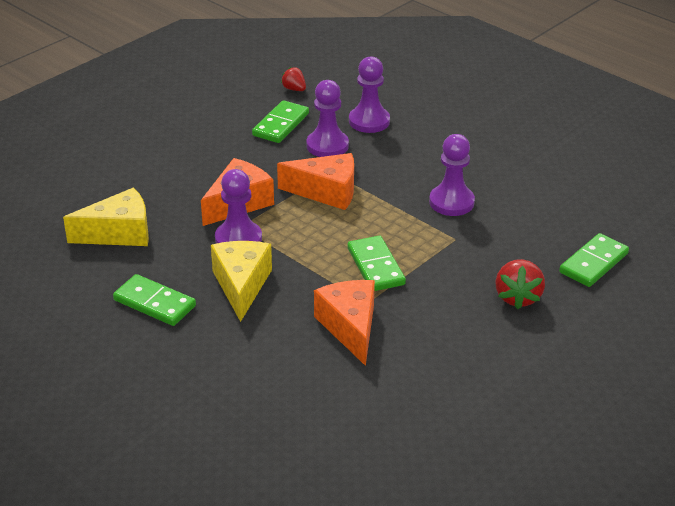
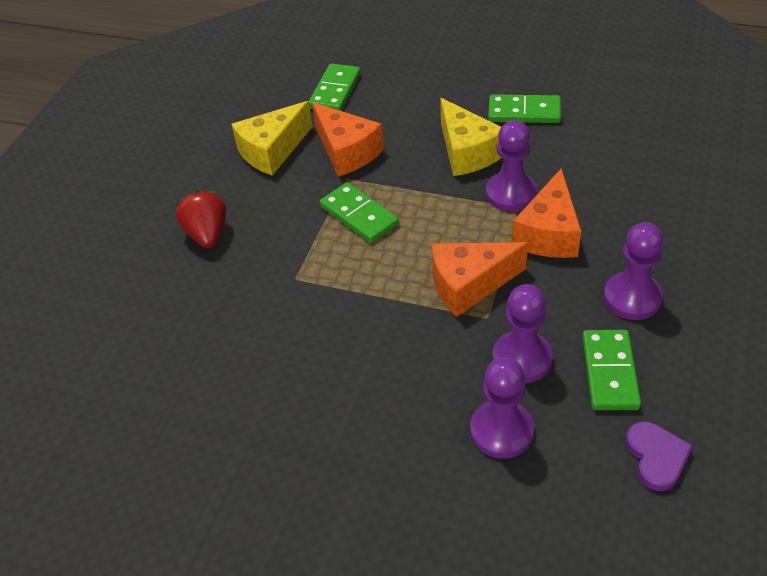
camera: 160 degrees right, 10 degrees up
yellow cheese [63,188,149,246] -> yellow cheese moved to [231,101,313,176]
red strawberry [281,67,306,91] -> purple heart [625,421,693,491]
purple pawn [429,134,475,216] -> purple pawn moved to [604,222,663,320]
green domino [559,233,629,287] -> green domino moved to [309,63,361,111]

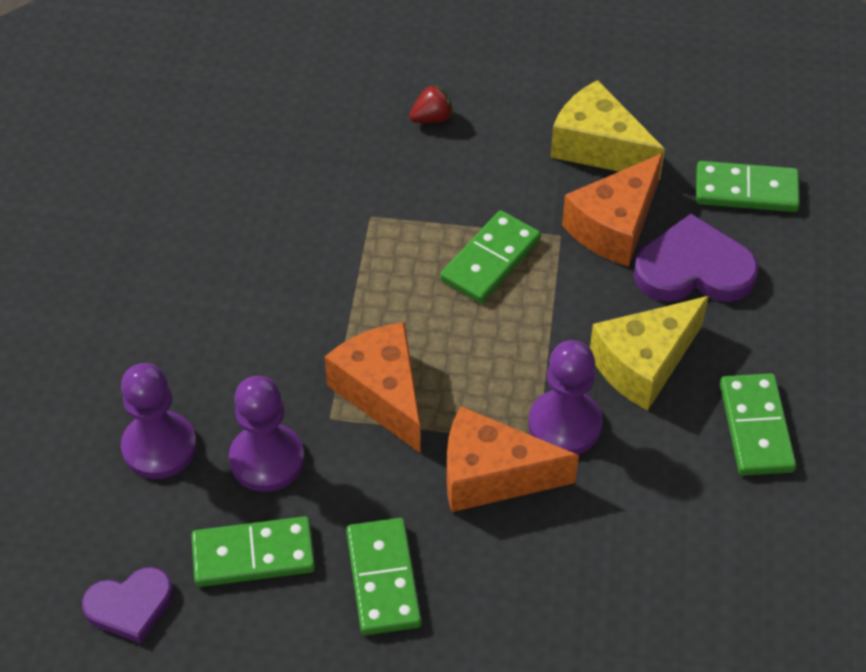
camera: 75 degrees right, 5 degrees up
red strawberry [176,190,226,248] -> red strawberry [409,84,453,123], size x0.60
purple pawn [604,222,663,320] -> green domino [346,518,422,635]
none -> purple heart [633,214,759,302]

